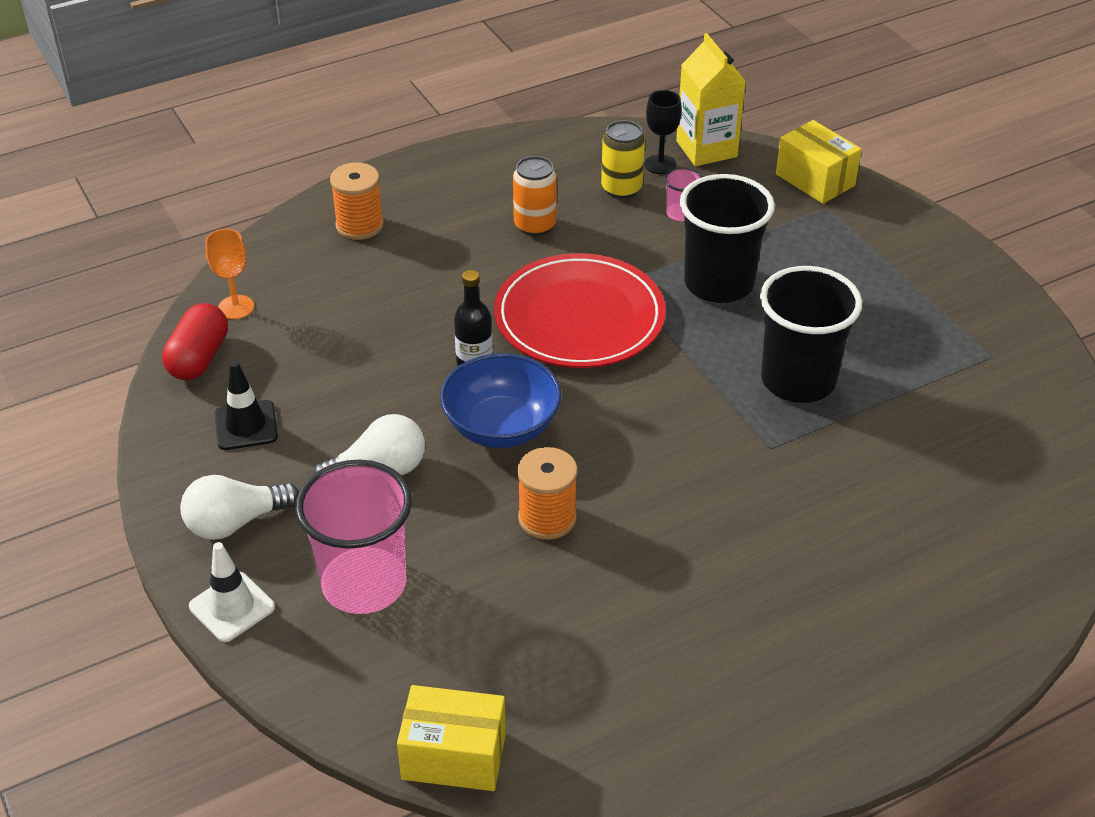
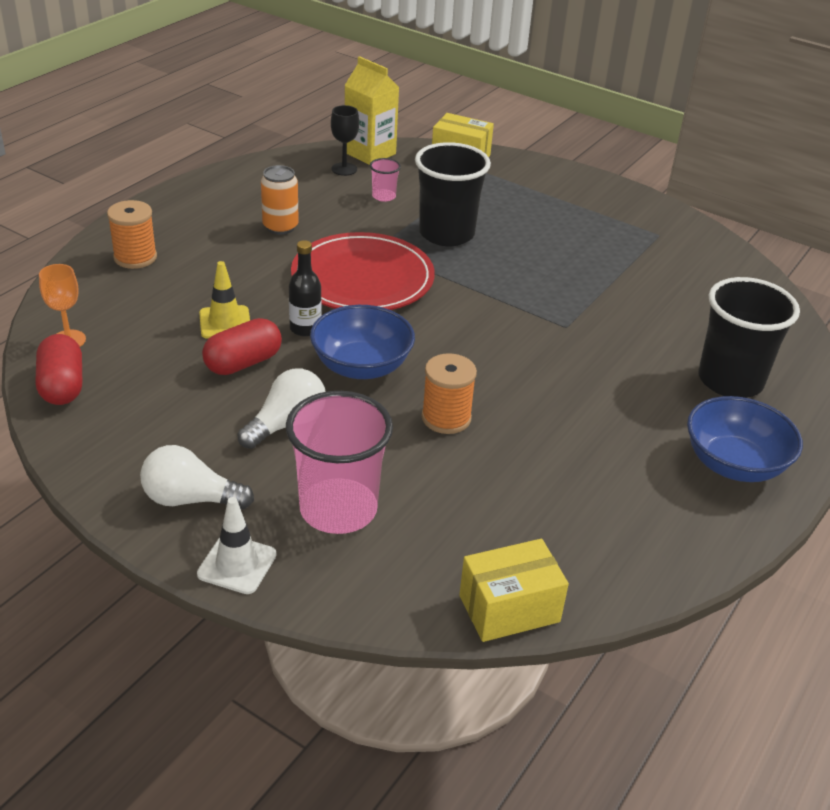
camera: 30 degrees left, 5 degrees down
white light bulb [180,475,299,540] -> white light bulb turned 60 degrees clockwise [140,445,254,510]
black traffic cone [215,361,278,450] -> none
yellow can [601,120,645,199] -> none
black cup [760,266,862,403] -> black cup moved to [698,277,800,398]
none -> yellow traffic cone [199,261,250,339]
none -> red capsule [202,318,282,375]
none -> blue bowl [687,396,803,482]

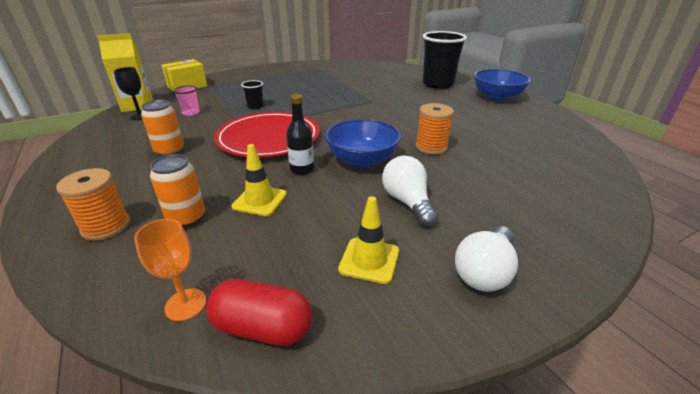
camera: 60 degrees left, 5 degrees down
white traffic cone [197,497,276,594] -> none
red capsule [202,318,282,375] -> none
pink cup [286,391,393,534] -> none
black cup [415,142,491,246] -> black cup [241,80,264,109], size x0.44
yellow box [459,539,569,642] -> none
none -> orange can [150,154,205,228]
none -> yellow traffic cone [338,196,399,284]

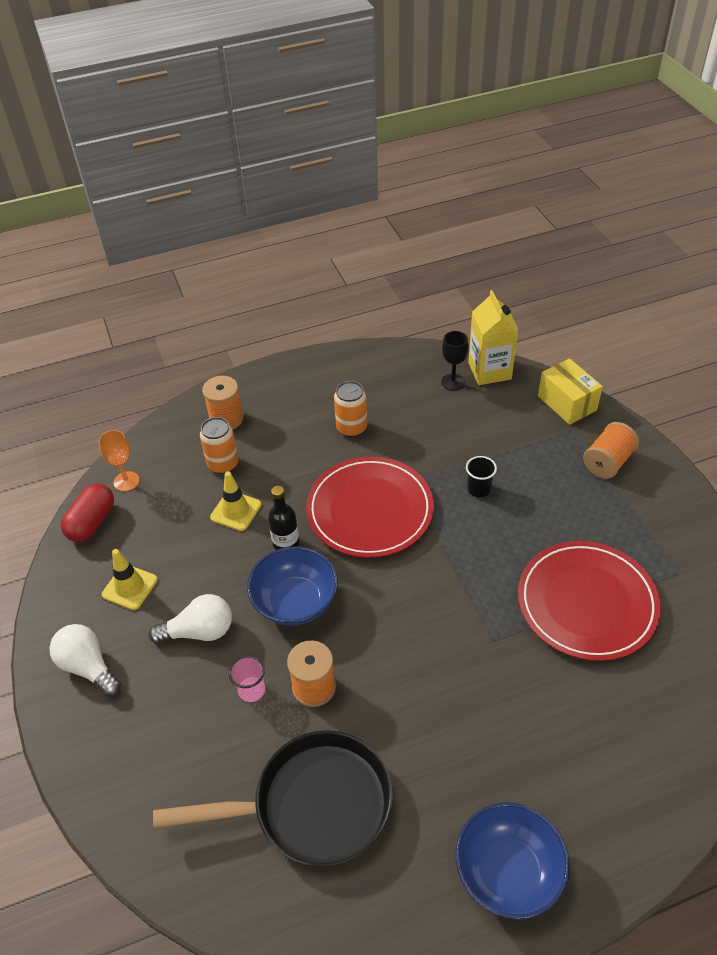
camera: 100 degrees right, 15 degrees up
pink cup [173,86,200,116] -> pink cup moved to [229,655,265,702]
black cup [423,31,467,89] -> none
none -> black pan [153,730,393,867]
none -> red plate [518,541,661,661]
none -> orange spool [583,422,639,479]

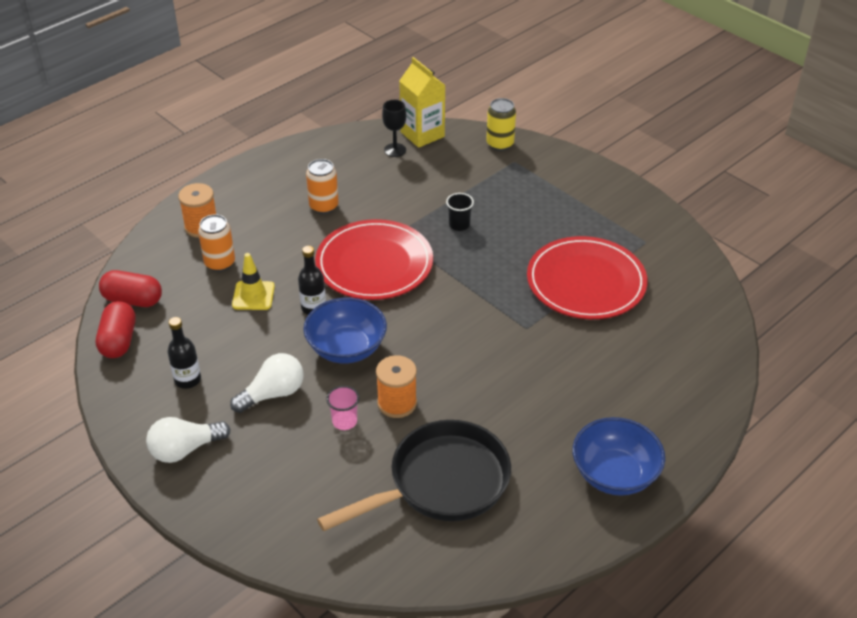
camera: 25 degrees left, 5 degrees down
white light bulb [50,624,121,697] -> white light bulb turned 45 degrees counterclockwise [146,417,231,463]
orange goblet [99,430,139,491] -> red capsule [99,270,162,307]
yellow traffic cone [102,549,158,610] -> black bottle [167,317,201,389]
yellow box [538,358,603,425] -> yellow can [486,98,516,151]
orange spool [583,422,639,479] -> none

